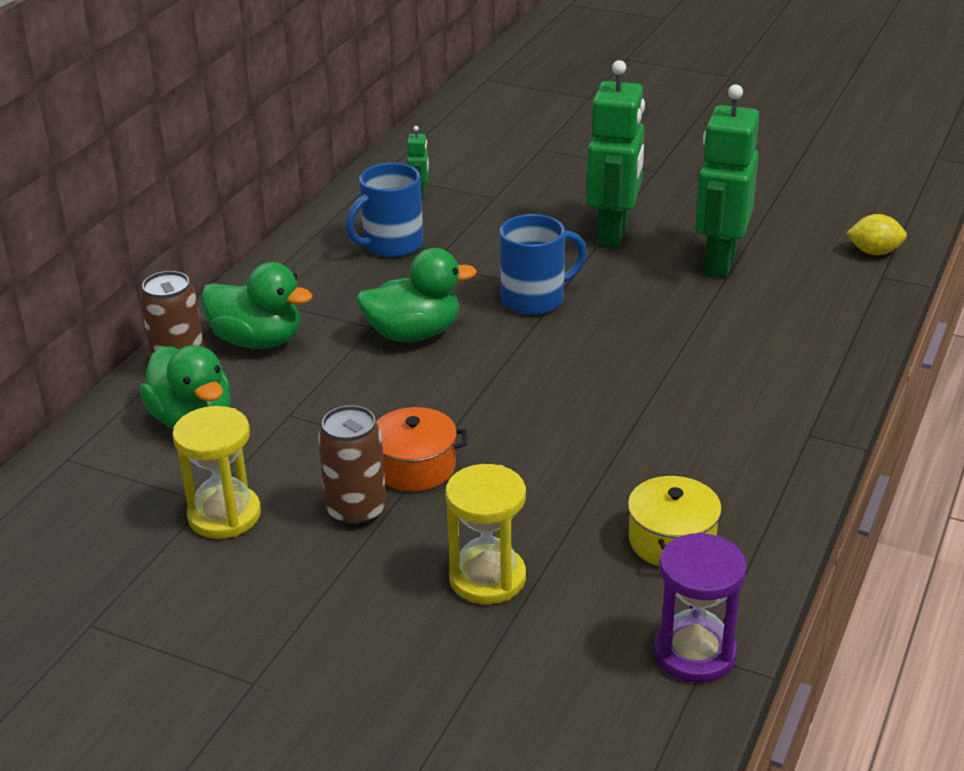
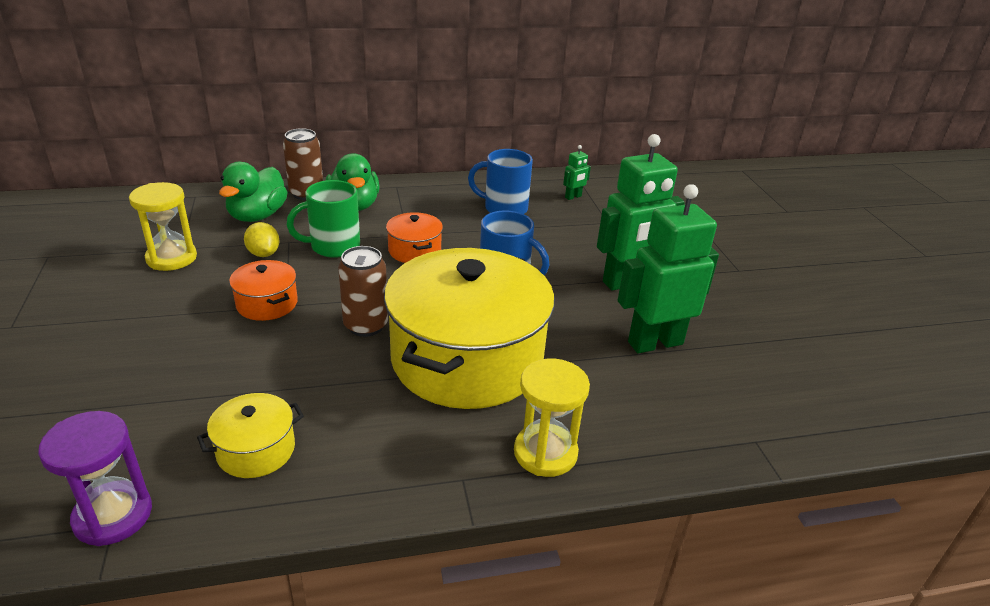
camera: 50 degrees right, 0 degrees up
brown can [318,405,386,527] -> brown can moved to [338,246,388,337]
green duck [356,248,477,342] -> orange pot [386,212,443,263]
yellow hourglass [445,464,526,604] -> yellow hourglass moved to [514,359,590,477]
yellow lemon [846,214,907,255] -> yellow lemon moved to [244,222,279,257]
none -> green mug [287,180,360,258]
none -> yellow pot [384,248,555,409]

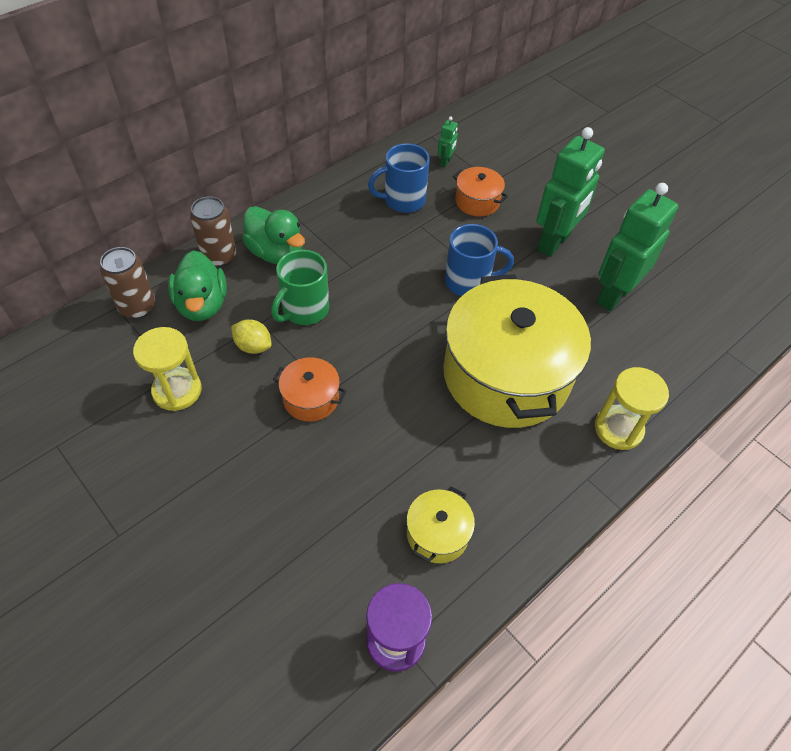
camera: 30 degrees left, 20 degrees up
brown can [338,246,388,337] -> brown can moved to [100,247,155,319]
orange pot [386,212,443,263] -> orange pot moved to [453,167,508,216]

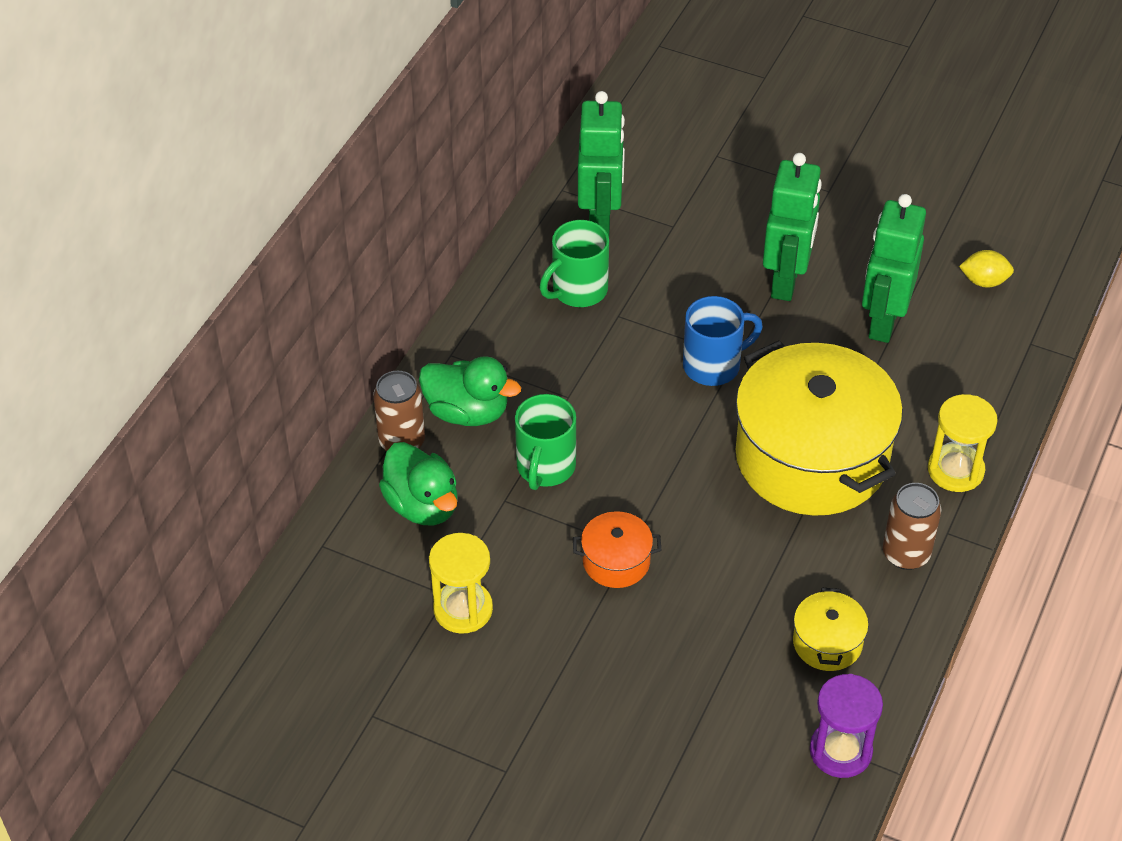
camera: 20 degrees left, 5 degrees down
brown can [100,247,155,319] -> brown can moved to [883,483,941,570]
yellow lemon [231,319,272,354] -> yellow lemon moved to [959,250,1014,288]
blue mug [368,143,430,213] -> green mug [540,220,609,307]
green robot [438,116,458,167] -> green robot [578,91,625,236], size x2.34
orange pot [453,167,508,216] -> none

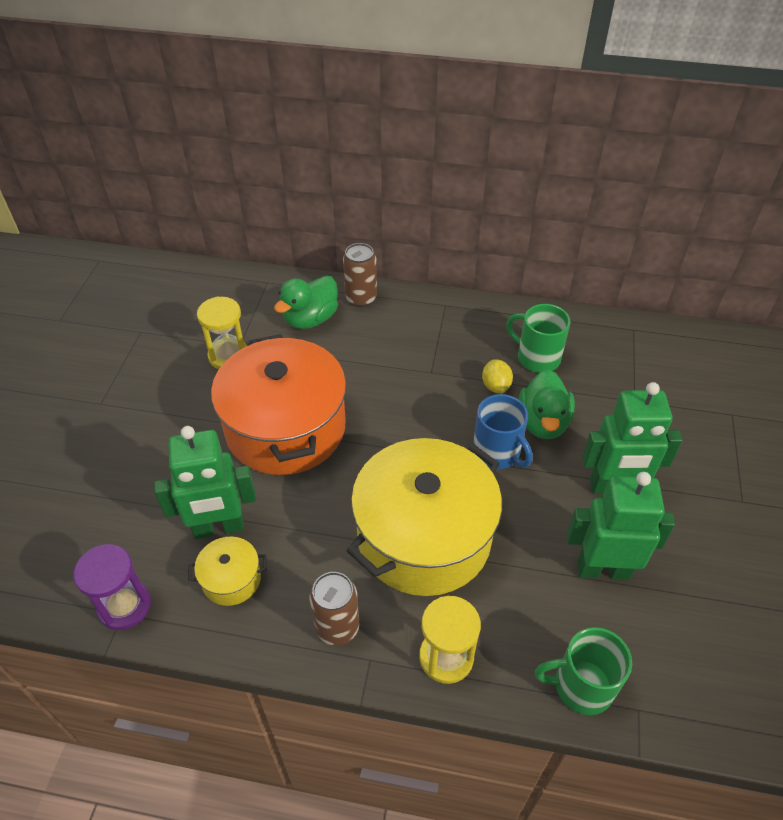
camera: 75 degrees right, 0 degrees up
green duck [419,356,521,426] -> green duck moved to [519,370,575,439]
green mug [515,394,576,490] -> green mug moved to [535,627,632,715]
orange pot [573,511,661,588] -> orange pot [211,334,346,475], size x2.36
green robot [578,91,625,236] -> green robot moved to [154,426,256,539]
yellow lemon [959,250,1014,288] -> yellow lemon moved to [482,360,513,393]

